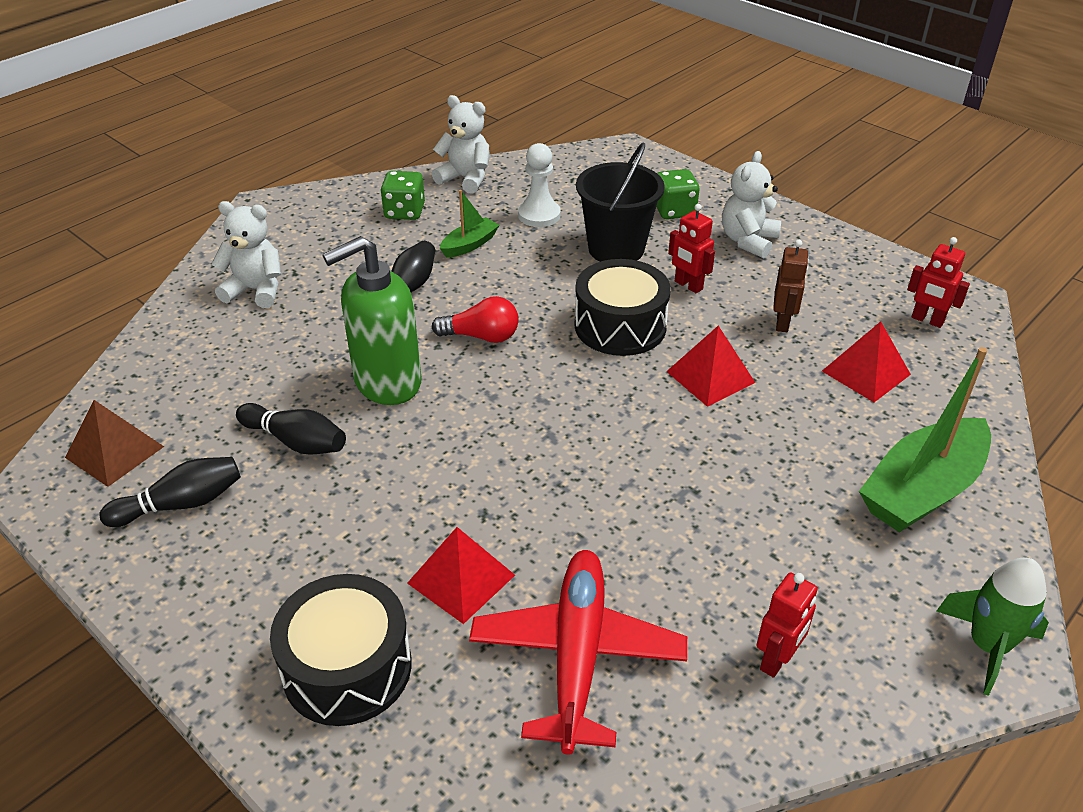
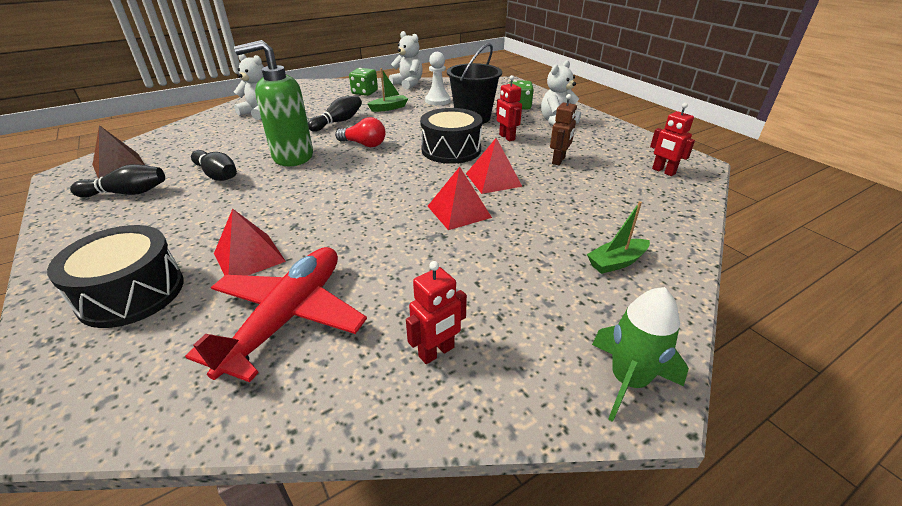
camera: 15 degrees right, 5 degrees down
red pyramid [822,321,911,402] -> red pyramid moved to [428,167,492,230]
green boat [859,347,991,532] -> green boat [587,201,650,274], size x0.50

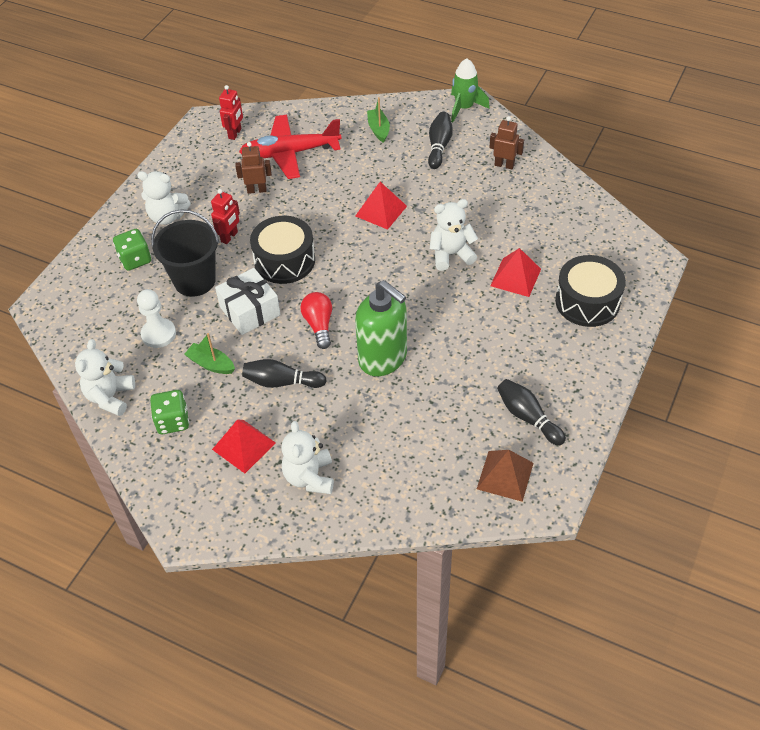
camera: 120 degrees left, 15 degrees up
red plane [185,247,367,382] -> red plane moved to [239,115,342,179]
black bowling pin [191,150,237,181] -> black bowling pin moved to [428,112,453,169]
red robot [406,261,467,364] -> brown robot [489,116,524,169]
red pyramid [466,138,523,194] -> red pyramid moved to [212,420,276,473]
green boat [587,201,650,274] -> green boat turned 135 degrees counterclockwise [367,97,390,143]
none -> white gift [215,268,281,335]
none -> white teddy bear [430,199,478,271]

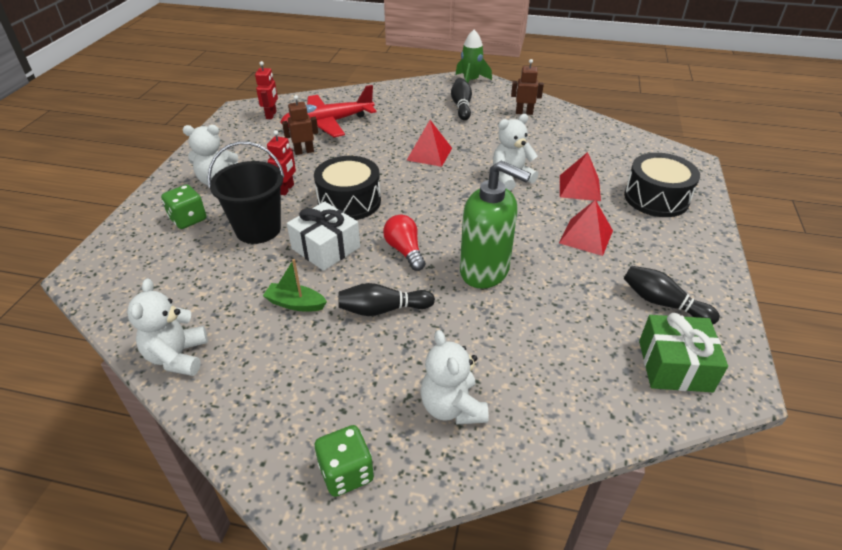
camera: 15 degrees left, 10 degrees down
white pawn [137,289,176,348] -> none
green dice [150,390,189,434] -> green dice moved to [315,425,374,497]
red pyramid [212,420,276,473] -> red pyramid moved to [559,200,613,256]
green boat [367,97,390,143] -> none
brown pyramid [477,450,534,502] -> green gift [639,313,728,392]

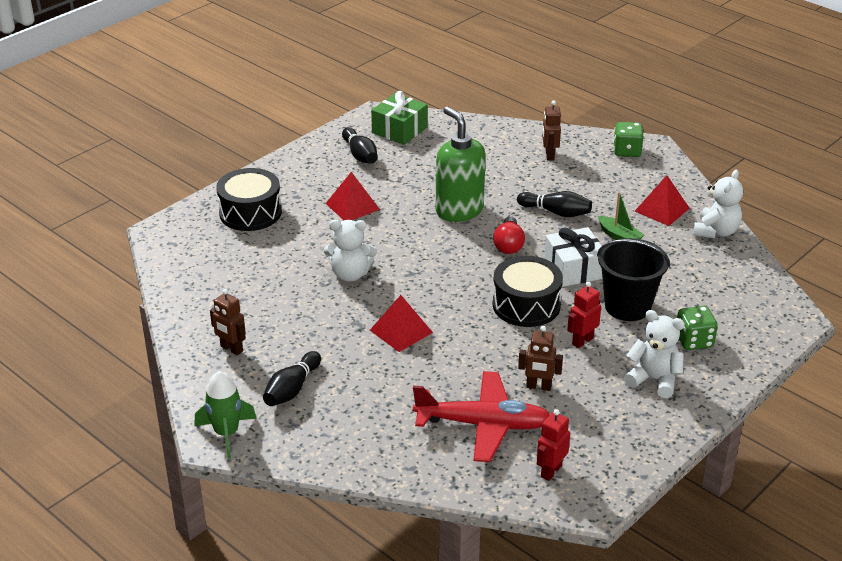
camera: 150 degrees left, 5 degrees down
white teddy bear [420,330,489,425] -> brown robot [542,101,561,160]
red pyramid [560,152,601,201] -> red pyramid moved to [635,175,690,226]

